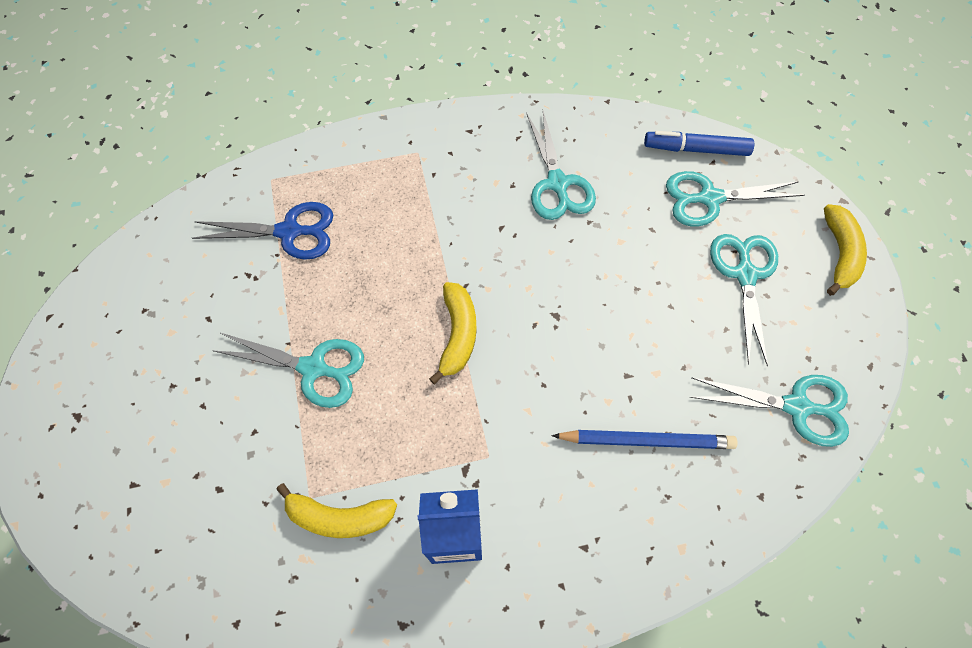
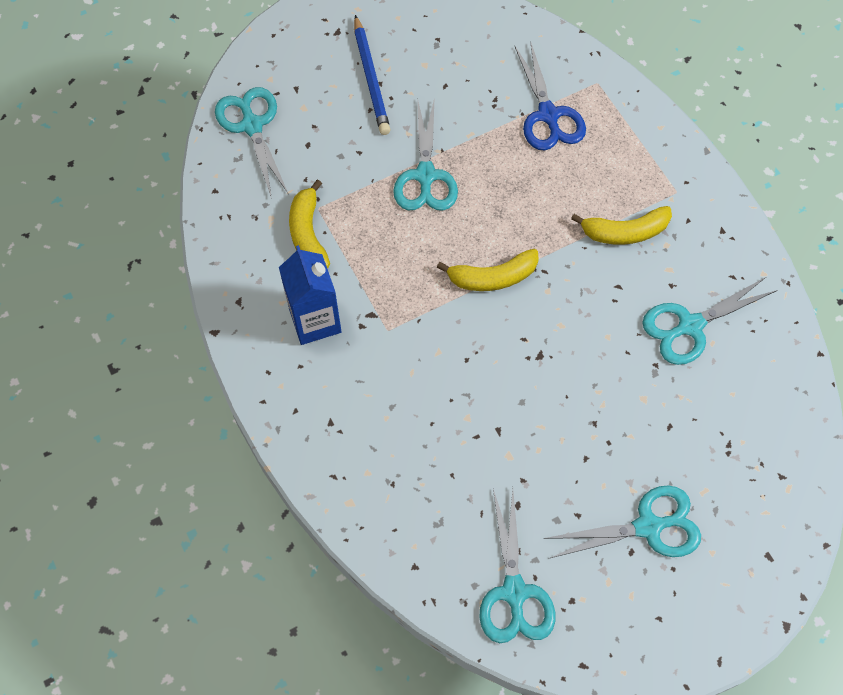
camera: 75 degrees right, 0 degrees up
blue pencil [551,430,738,449] -> blue pencil moved to [354,15,391,135]
blue marker [644,131,754,156] -> none
turquoise scissors [666,171,805,226] -> turquoise scissors moved to [215,87,288,199]
yellow banana [824,204,867,295] -> yellow banana moved to [571,206,672,245]

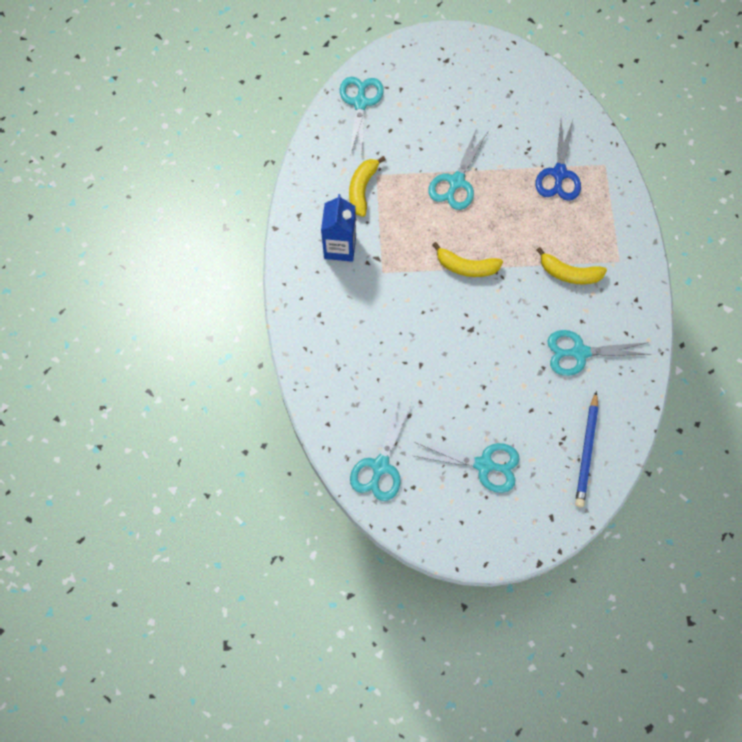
camera: 25 degrees right, 5 degrees up
blue pencil [354,15,391,135] -> blue pencil moved to [575,391,598,507]

